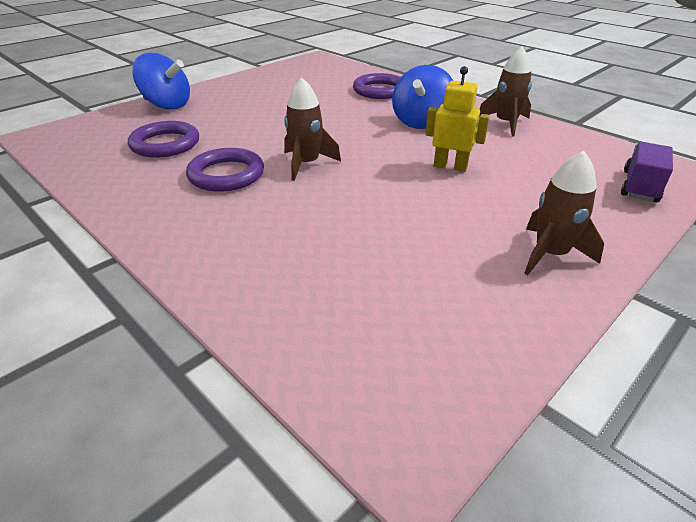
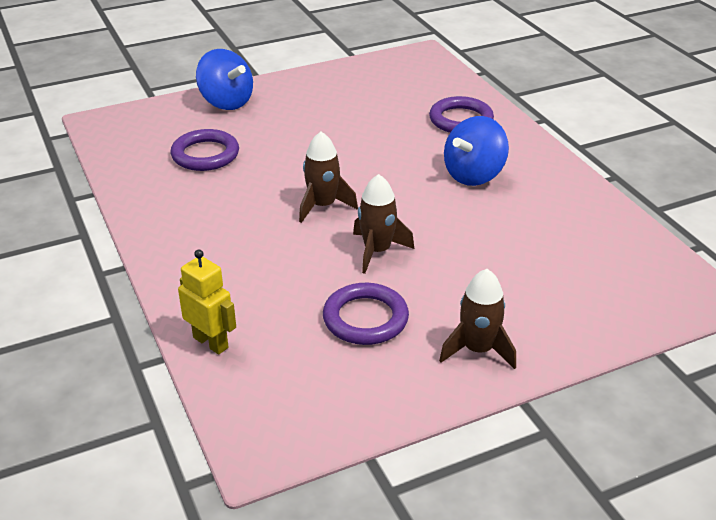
camera: 20 degrees right, 0 degrees up
purple ring [186,148,264,192] -> purple ring moved to [323,283,409,345]
yellow robot [425,66,490,172] -> yellow robot moved to [178,249,236,355]
brown rocket [479,47,532,136] -> brown rocket moved to [353,174,414,274]
purple truck [621,142,673,202] -> none

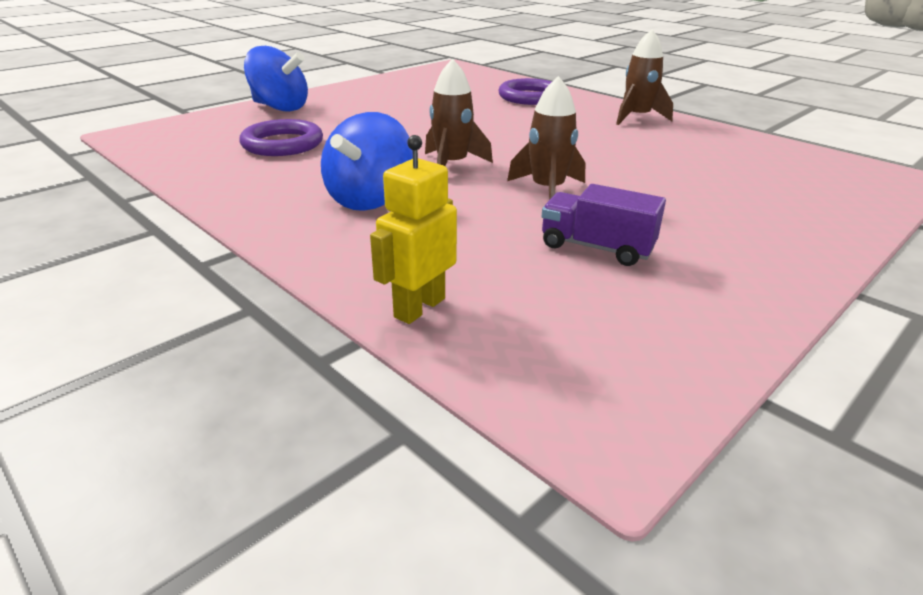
camera: 20 degrees left, 5 degrees down
yellow robot [178,249,236,355] -> yellow robot turned 75 degrees counterclockwise [370,135,457,324]
purple ring [323,283,409,345] -> purple truck [542,184,666,266]
brown rocket [439,269,516,369] -> brown rocket moved to [616,29,673,125]
blue spinning top [444,116,509,186] -> blue spinning top moved to [321,112,413,211]

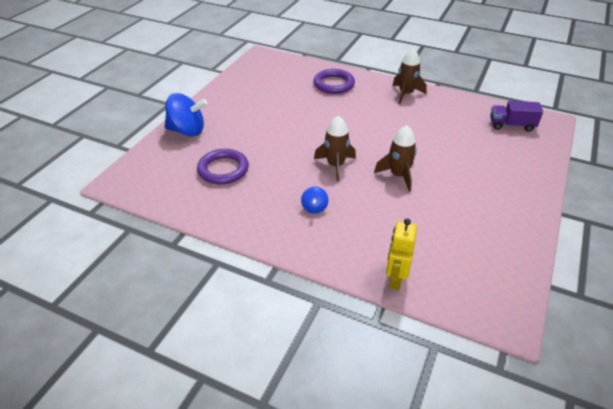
camera: 20 degrees left, 10 degrees up
blue spinning top [321,112,413,211] -> blue spinning top [301,187,328,214], size x0.49
purple truck [542,184,666,266] -> purple truck moved to [490,100,543,132]

